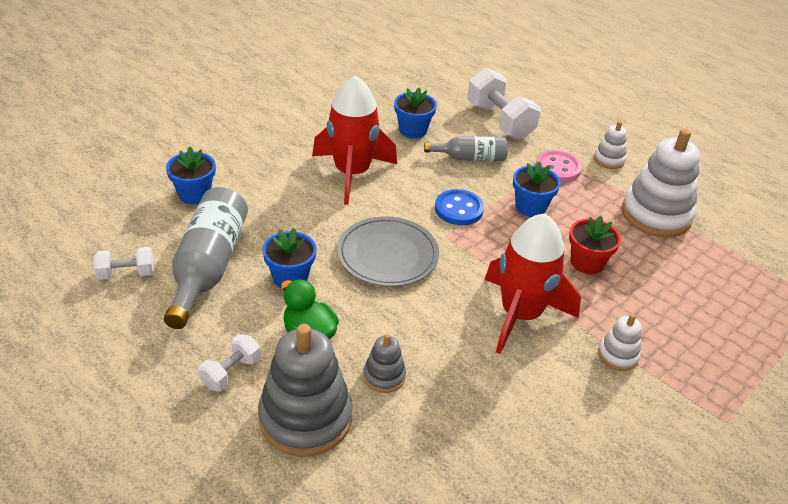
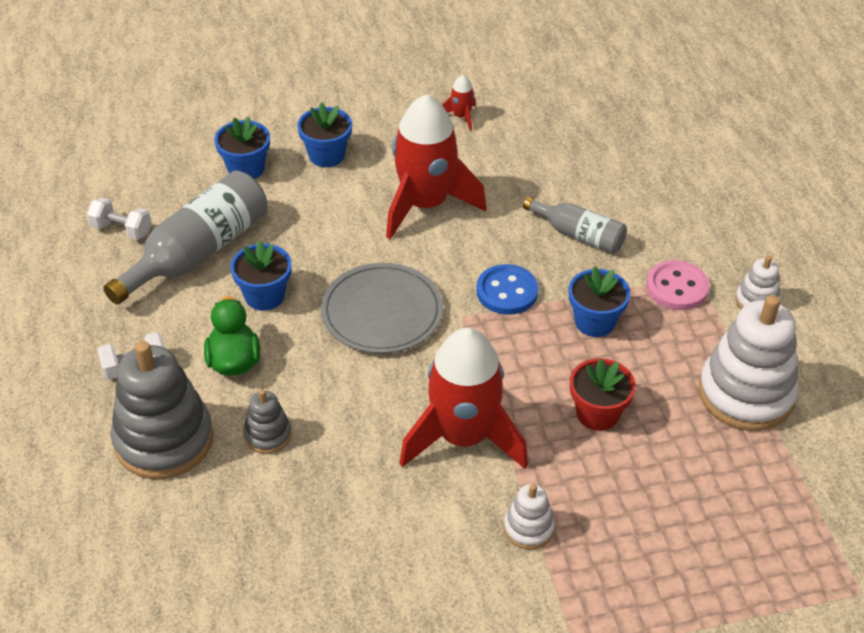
camera: 35 degrees right, 5 degrees up
blue flower pot [394,88,437,138] -> blue flower pot moved to [297,102,352,167]
white dumbbell [467,68,541,139] -> none
none -> red rocket [442,75,476,131]

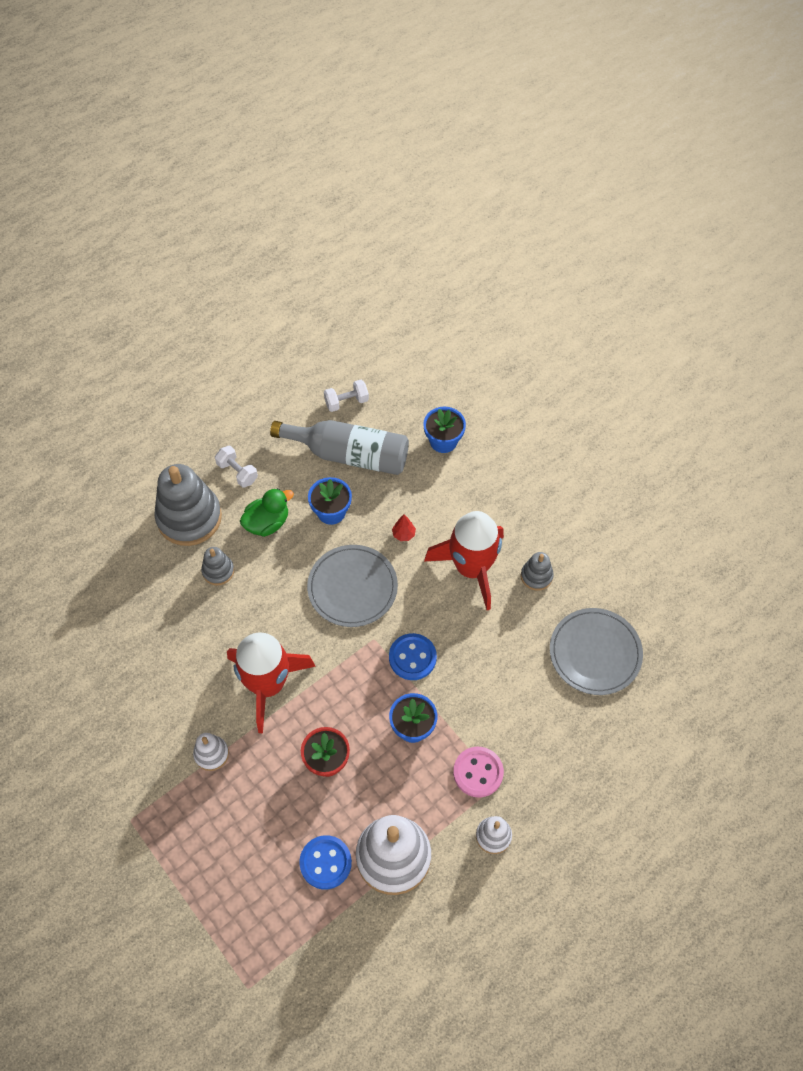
camera: 65 degrees right, 15 degrees up
white dumbbell [87,198,151,240] -> white dumbbell turned 75 degrees clockwise [324,380,369,412]
blue flower pot [297,102,352,167] -> none
red rocket [442,75,476,131] -> none
grey bottle [523,197,627,254] -> none
none -> blue button [299,835,352,890]
none -> red tree [392,515,416,541]
none -> grey stacking toy [521,552,554,591]
none -> grey plate [550,608,643,695]

